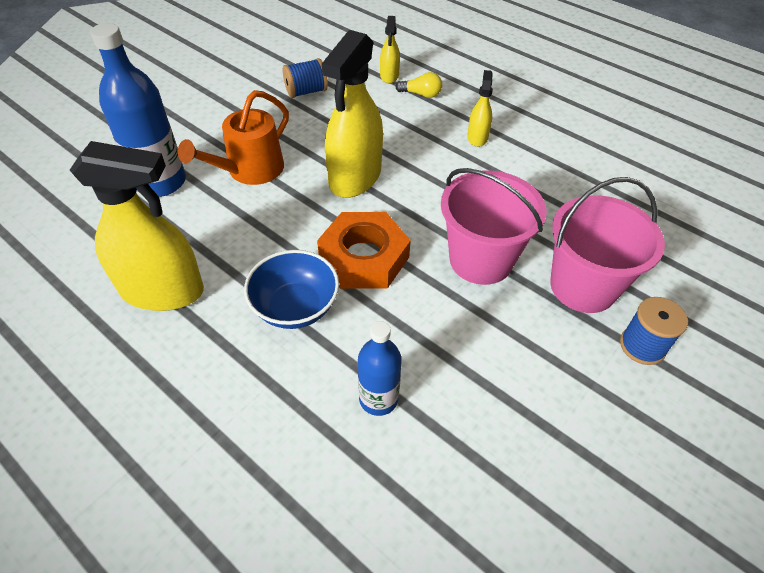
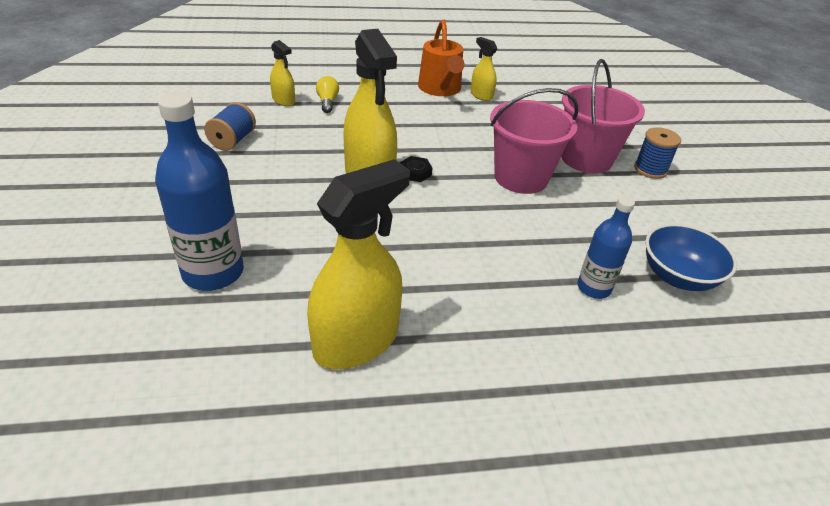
camera: 50 degrees left, 10 degrees down
orange watering can [178,90,289,185] -> orange watering can moved to [418,19,465,96]
blue bowl [244,250,339,329] -> blue bowl moved to [645,223,737,291]
orange nut [317,212,411,289] -> none
yellow light bulb [395,72,442,98] -> yellow light bulb turned 60 degrees counterclockwise [316,76,339,113]
yellow spray bottle [467,70,493,147] -> yellow spray bottle moved to [471,37,497,101]
none -> black nut [400,156,433,182]

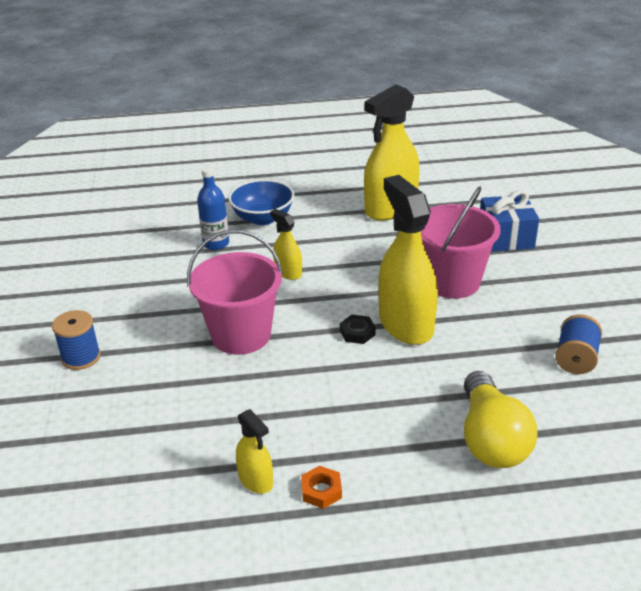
camera: 175 degrees left, 5 degrees down
blue bottle [155,92,244,291] -> blue gift [480,190,539,252]
yellow spray bottle [270,40,295,106] -> yellow spray bottle moved to [270,209,302,280]
yellow light bulb [316,76,339,113] -> yellow light bulb [464,371,537,468], size x2.02
orange watering can [418,19,465,96] -> orange nut [301,466,342,509]
pink bucket [561,59,645,174] -> pink bucket moved to [421,186,501,299]
blue bowl [645,223,737,291] -> blue bowl moved to [228,179,294,225]

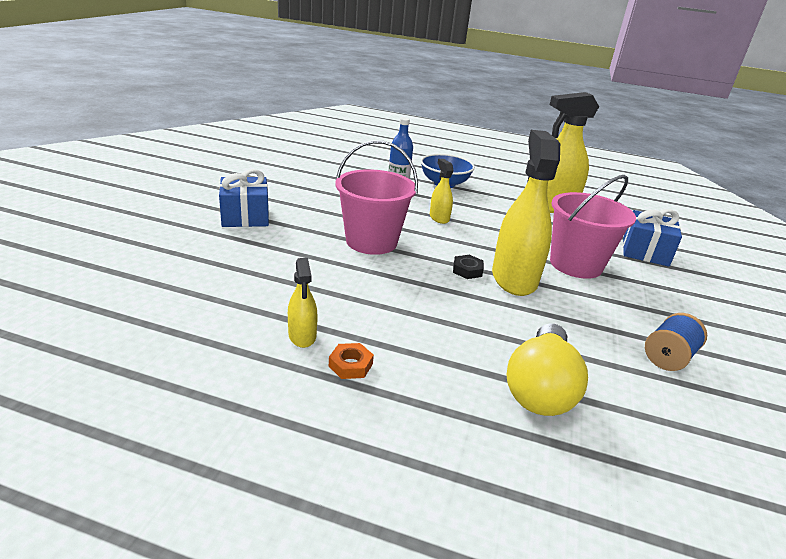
camera: 20 degrees right, 5 degrees down
blue spool [52,310,101,370] -> blue gift [219,169,269,227]

